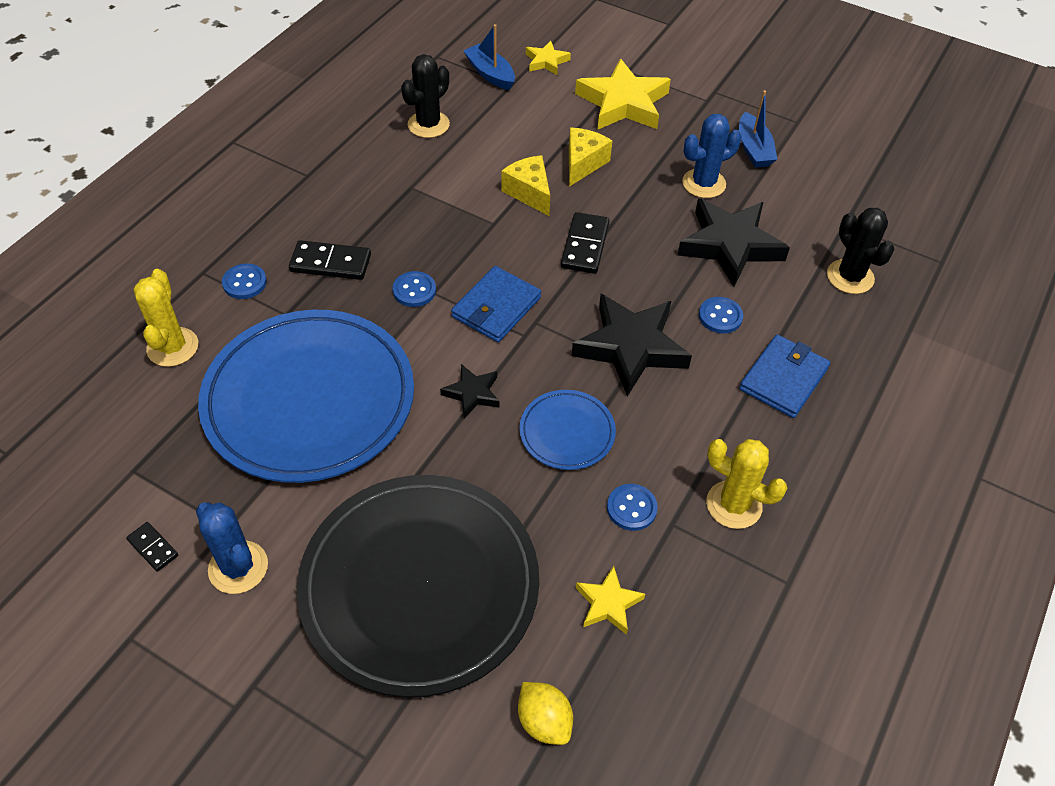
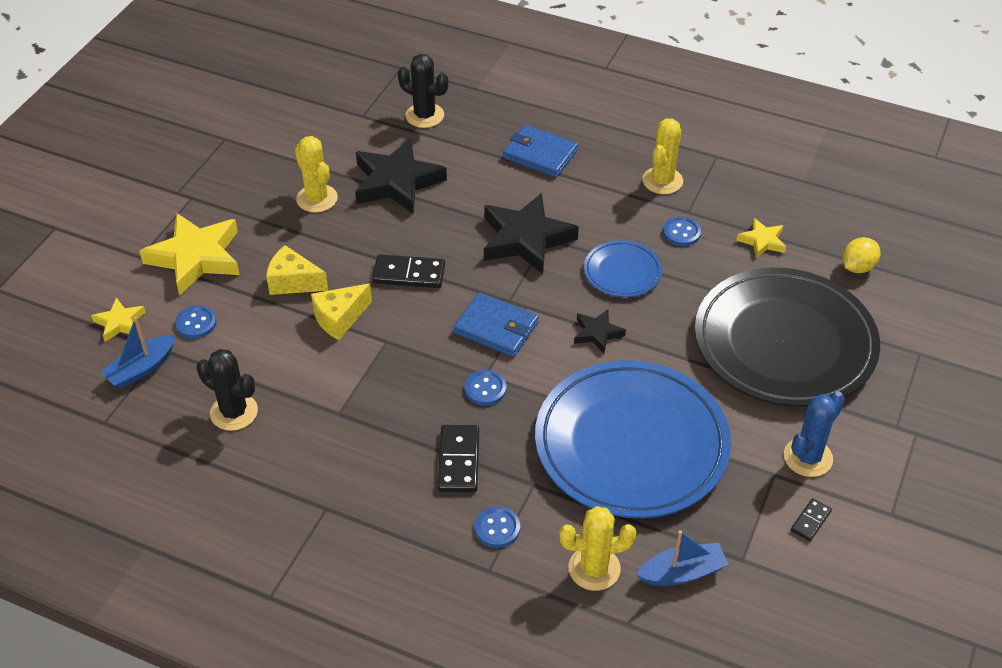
camera: 95 degrees left, 5 degrees down
blue cactus [682,114,742,198] -> yellow cactus [295,136,338,213]
blue button [699,297,743,333] -> blue button moved to [175,305,217,339]
blue boat [739,90,778,168] -> blue boat moved to [636,530,729,586]
black cactus [827,208,895,294] -> black cactus turned 60 degrees clockwise [398,54,448,128]

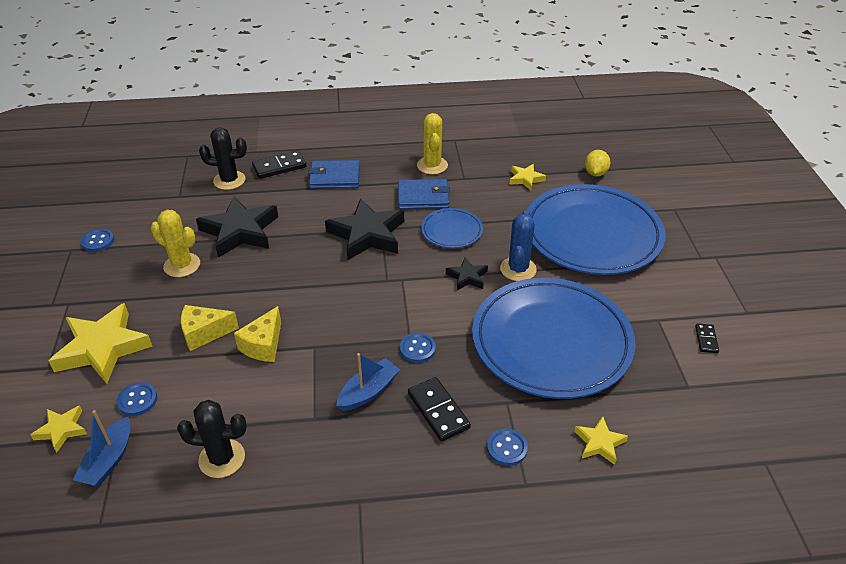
camera: 30 degrees left, 5 degrees down
black domino [372,254,445,288] -> black domino moved to [252,151,307,179]
blue wallet [453,292,539,357] -> blue wallet moved to [398,179,450,209]
yellow cactus [559,506,636,591] -> yellow star [574,416,628,465]
blue boat [636,530,729,586] -> blue boat moved to [336,353,400,411]
blue button [663,216,701,246] -> blue button moved to [81,229,114,252]
black plate [695,268,880,407] -> blue plate [526,184,666,275]
blue cactus [784,391,845,477] -> blue cactus moved to [500,211,537,281]

